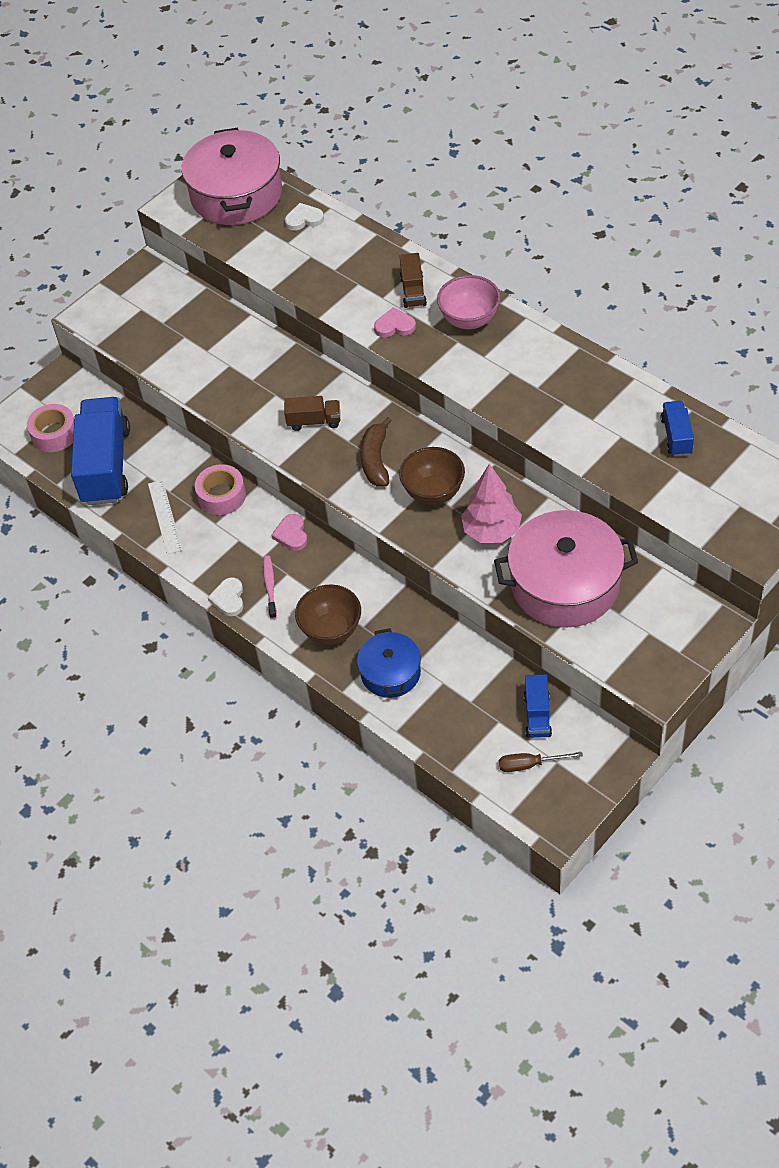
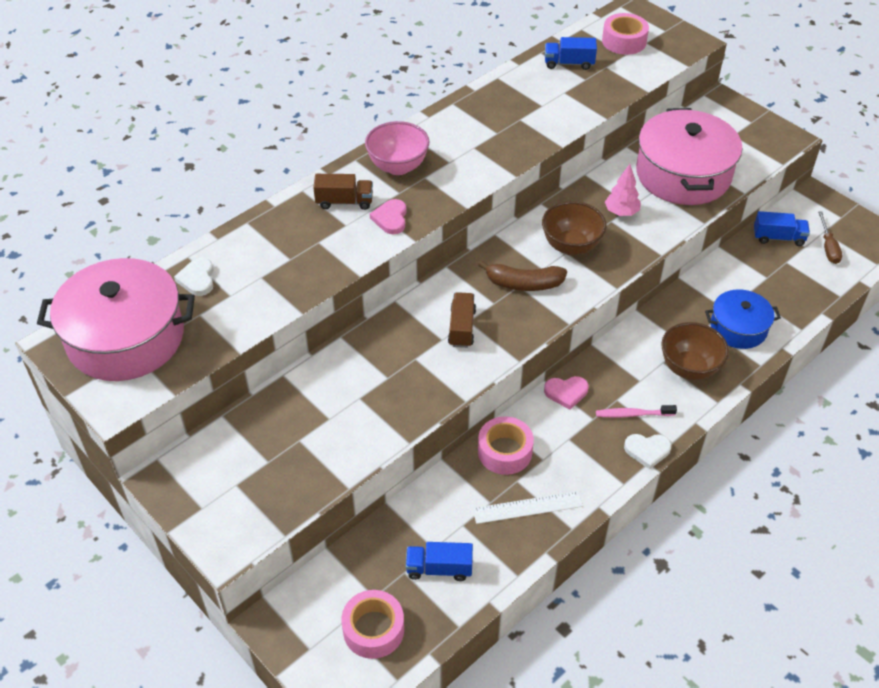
camera: 90 degrees left, 5 degrees down
blue truck [71,397,130,505] -> blue truck [406,542,473,581], size x0.47
pink tree [461,464,522,543] -> pink tree [605,164,641,216], size x0.64
none -> pink tape [602,13,649,55]

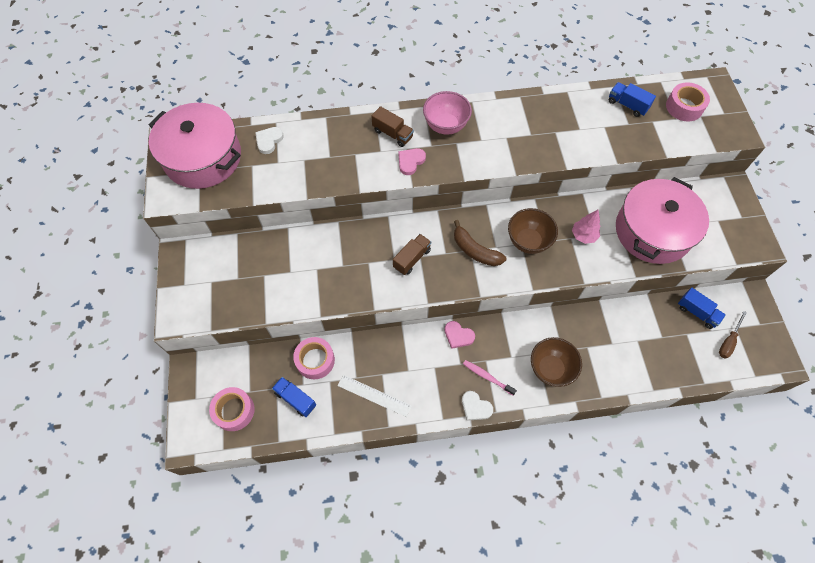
camera: 35 degrees right, 15 degrees up
pink tape [478,416,534,475] -> pink tape moved to [293,337,335,379]
blue pot [705,289,781,349] -> none

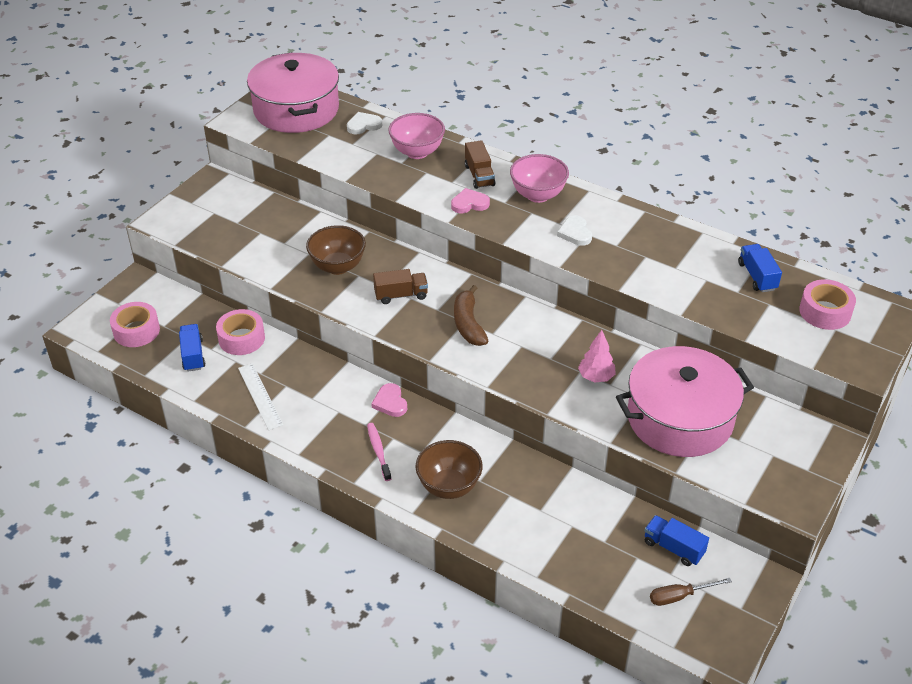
camera: 40 degrees right, 20 degrees down
white heart [462,391,493,421] -> white heart moved to [557,215,592,246]
brown bowl [508,208,558,254] -> brown bowl moved to [306,225,366,275]
blue truck [678,288,726,329] -> blue truck turned 135 degrees clockwise [645,515,709,566]
none -> pink bowl [388,113,445,159]

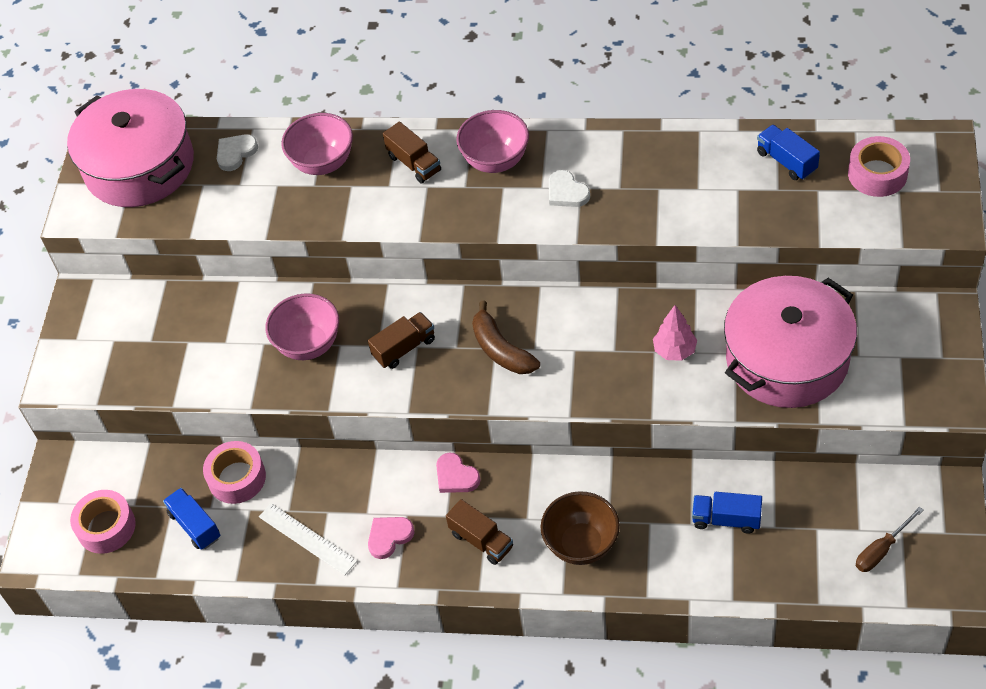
camera: 20 degrees left, 10 degrees up
brown bowl [306,225,366,275] -> pink bowl [265,293,339,360]
pink toothbrush [367,423,391,481] -> brown truck [446,499,513,565]
pink heart [451,188,490,213] -> pink heart moved to [368,517,415,559]
blue truck [645,515,709,566] -> blue truck moved to [692,492,762,533]

